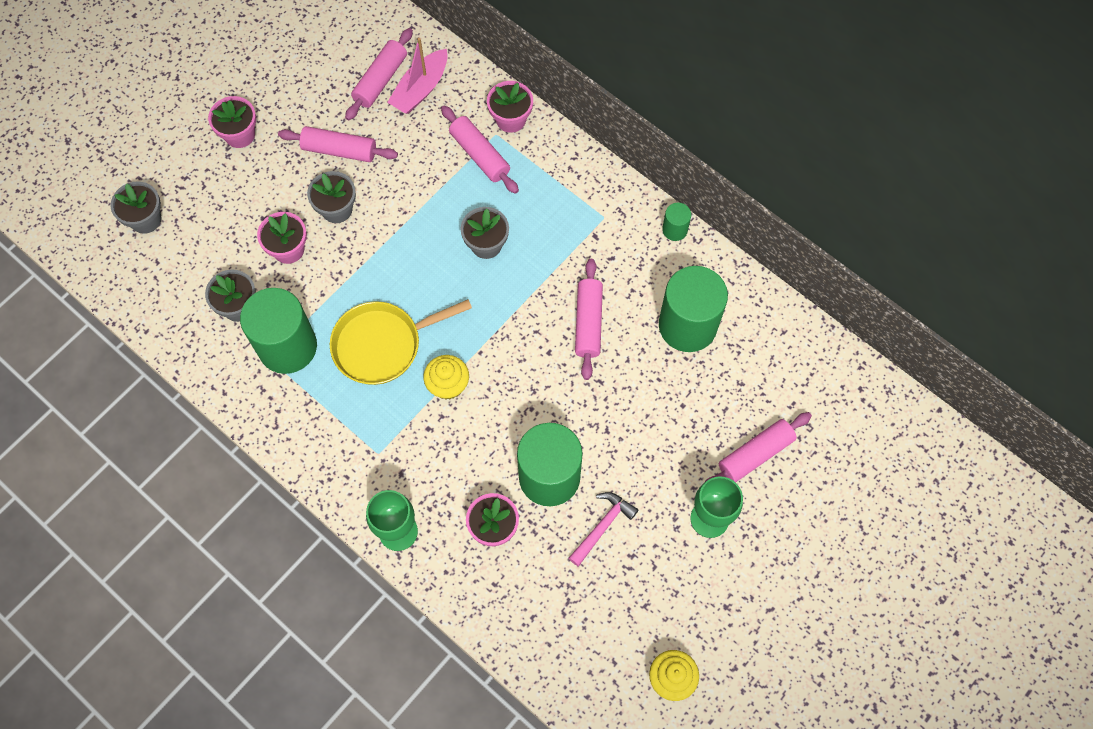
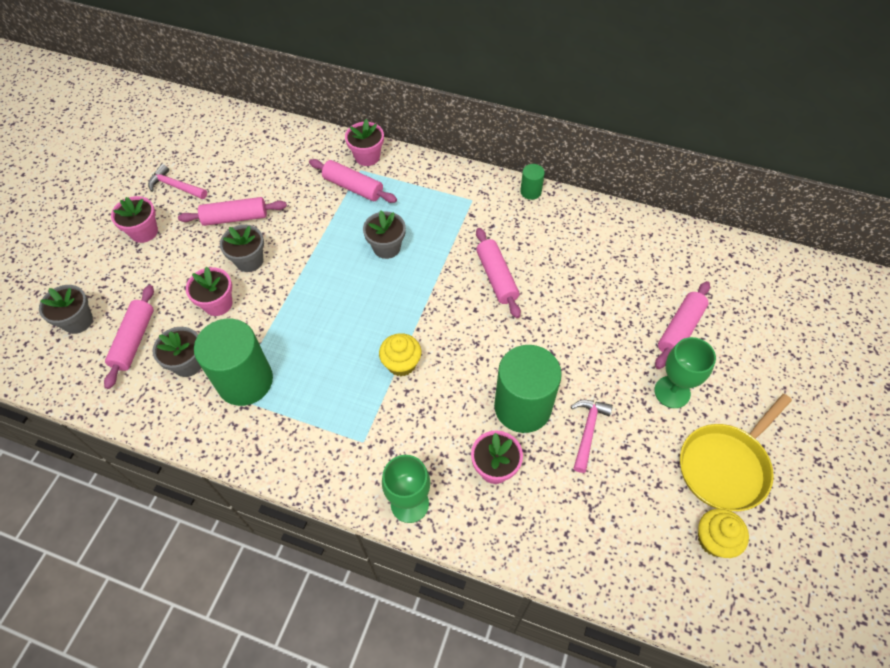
camera: 20 degrees left, 10 degrees down
yellow pan [330,300,472,385] -> yellow pan moved to [680,394,792,511]
pink rolling pin [345,28,413,121] -> pink rolling pin moved to [104,285,154,389]
pink boat [387,38,448,114] -> none
green cylinder [659,266,728,352] -> none
none -> pink hammer [148,164,207,199]

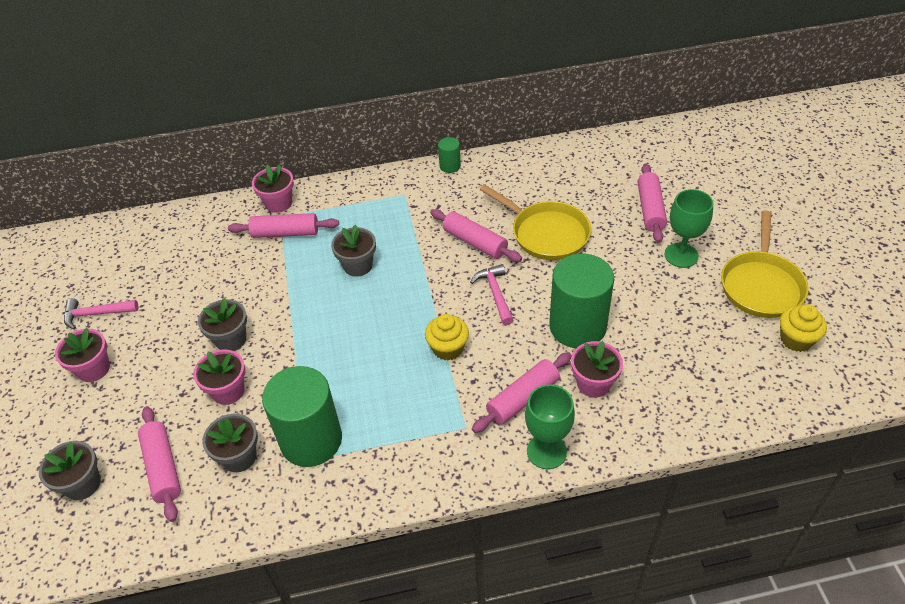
camera: 30 degrees left, 10 degrees down
pink rolling pin [178,197,287,226] -> pink rolling pin moved to [472,352,572,433]
pink hammer [571,400,613,473] -> pink hammer moved to [470,264,514,325]
none -> yellow pan [480,184,591,260]

